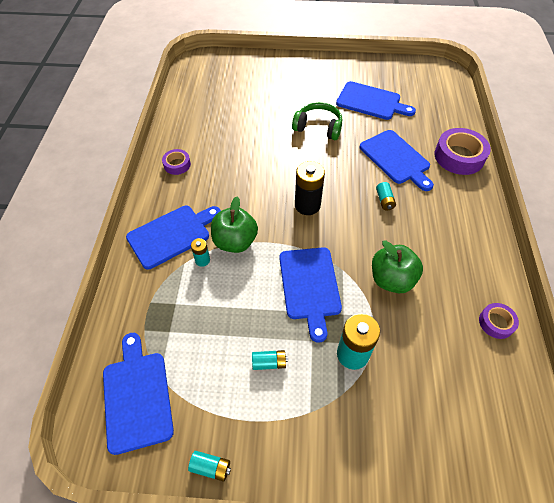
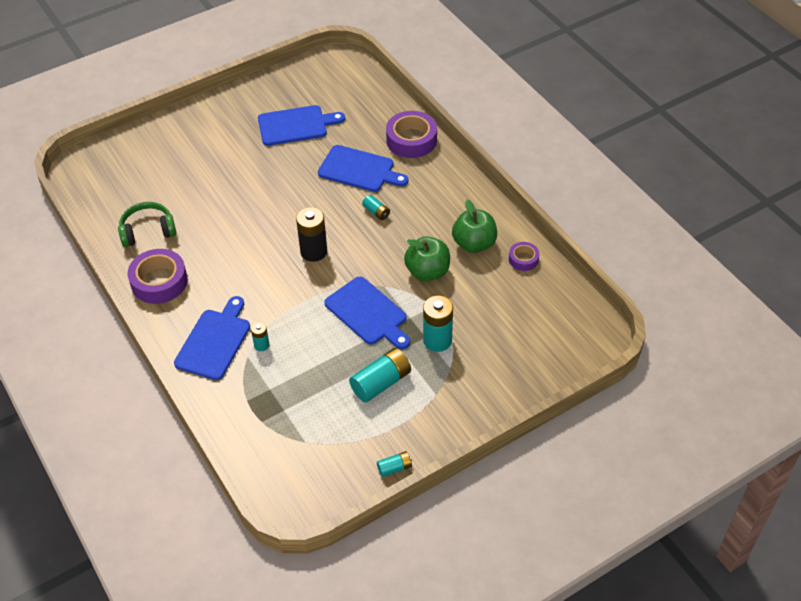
camera: 35 degrees left, 5 degrees down
blue cutting board [103,333,174,455] -> none
purple tape [162,149,191,175] -> purple tape [128,249,188,304], size x1.85
green apple [211,197,258,253] -> green apple moved to [452,200,497,253]
turquoise battery [252,350,288,370] -> turquoise battery [349,348,411,402], size x1.88
green headphones [292,102,342,140] -> green headphones moved to [118,202,177,247]

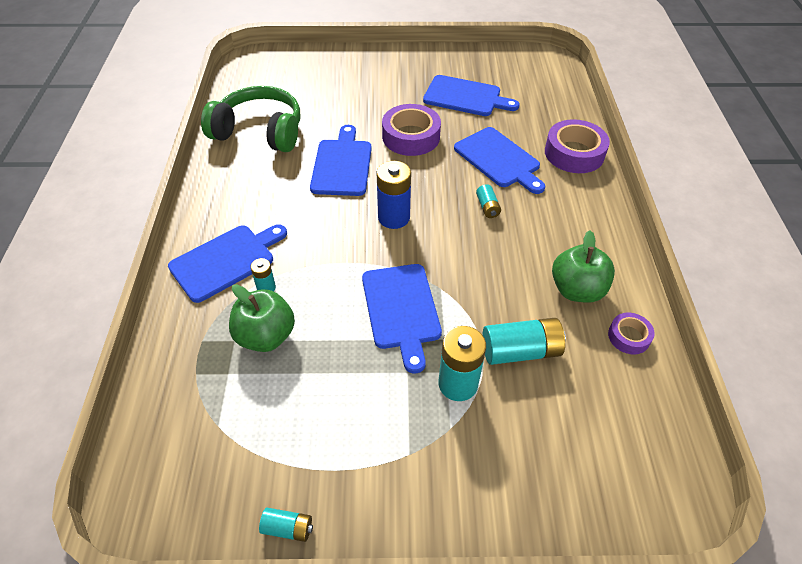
camera: 30 degrees right, 0 degrees up
green headphones [118,202,177,247] -> green headphones [201,86,300,152], size x1.52
purple tape [128,249,188,304] -> purple tape moved to [382,104,441,156]
black battery [296,207,327,262] -> blue battery [376,161,411,229]
turquoise battery [349,348,411,402] -> turquoise battery moved to [482,318,566,365]
green apple [404,236,450,281] -> green apple moved to [229,284,295,352]
none -> blue cutting board [310,125,372,196]

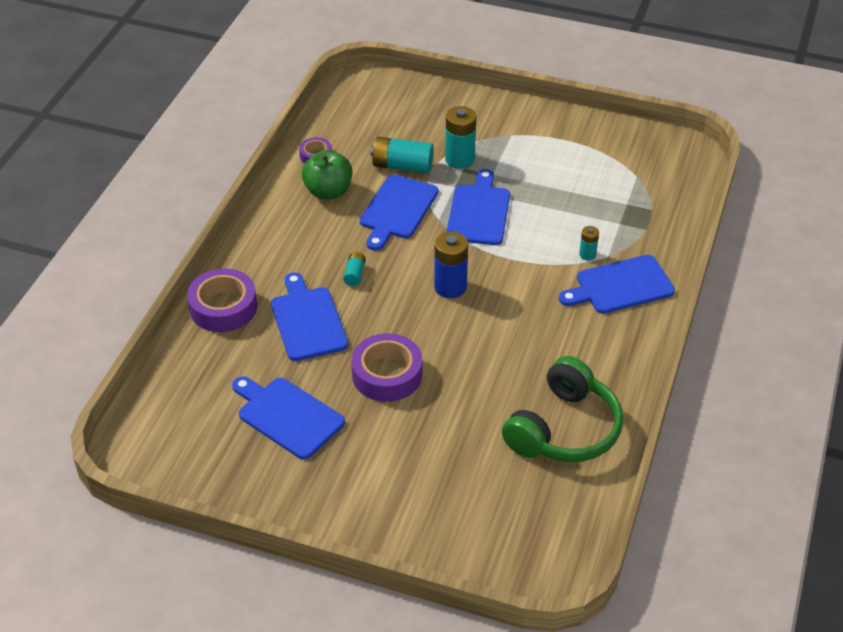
camera: 160 degrees left, 5 degrees down
green headphones [201,86,300,152] -> green headphones turned 90 degrees counterclockwise [502,356,623,462]
green apple [229,284,295,352] -> none
turquoise battery [259,508,313,542] -> none
blue cutting board [310,125,372,196] -> blue cutting board moved to [360,175,438,251]

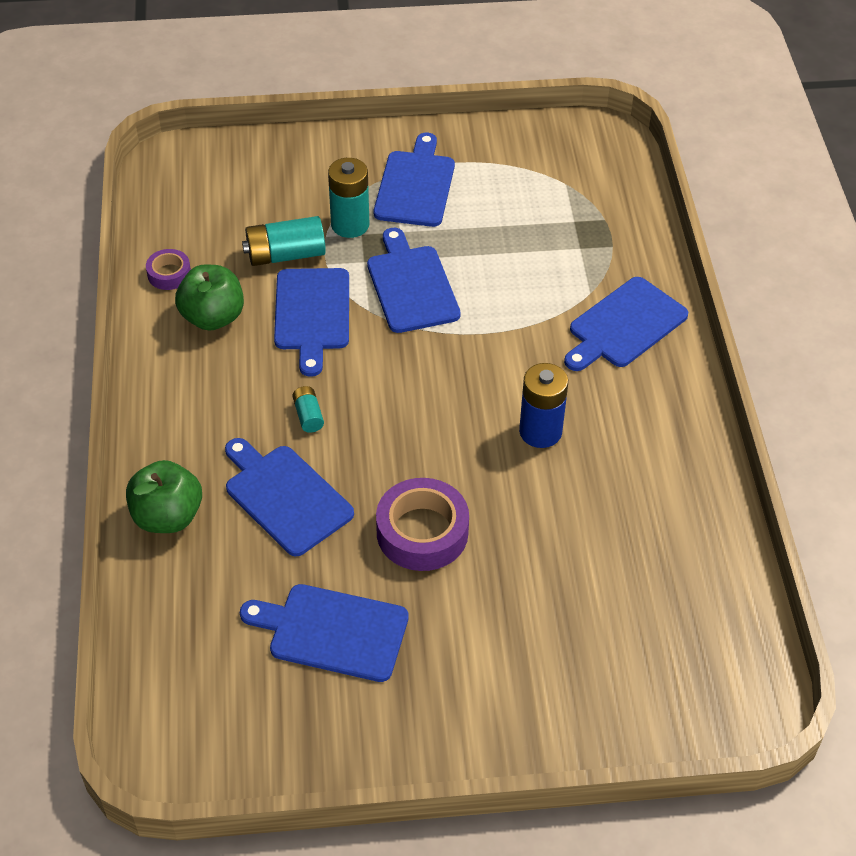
camera: 25 degrees left, 5 degrees up
purple tape [187,269,257,332] -> green apple [126,460,202,533]
blue battery [434,232,468,298] -> blue battery moved to [519,363,568,448]
green headphones [502,356,623,462] -> none
turquoise battery [579,226,599,261] -> none
none -> blue cutting board [374,133,455,227]

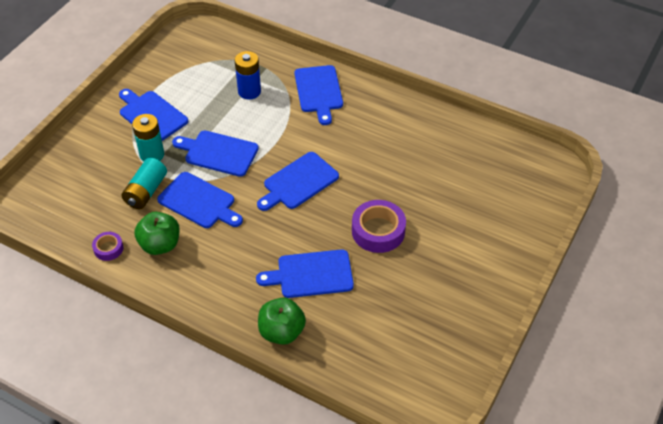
camera: 55 degrees left, 0 degrees up
blue cutting board [240,584,409,682] -> blue cutting board moved to [257,152,339,211]
turquoise battery [292,386,324,433] -> none
blue battery [519,363,568,448] -> blue battery moved to [235,51,261,100]

